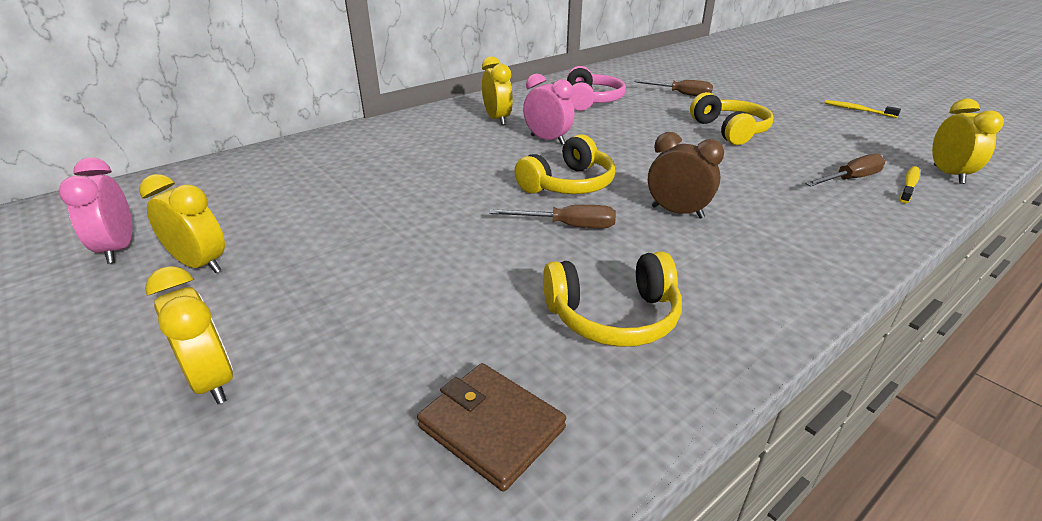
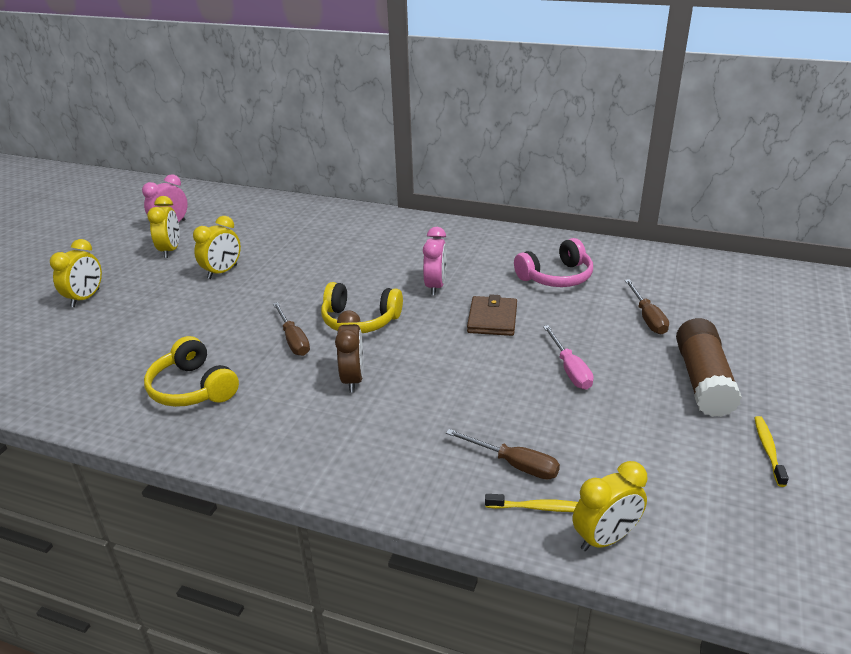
camera: 60 degrees right, 0 degrees up
brown wallet [417,363,566,491] -> brown wallet moved to [467,294,517,336]
yellow clock [482,56,513,125] -> yellow clock moved to [193,216,241,279]
yellow headphones [690,92,773,145] -> pink screwdriver [543,325,594,389]
none -> brown glue stick [676,318,742,417]

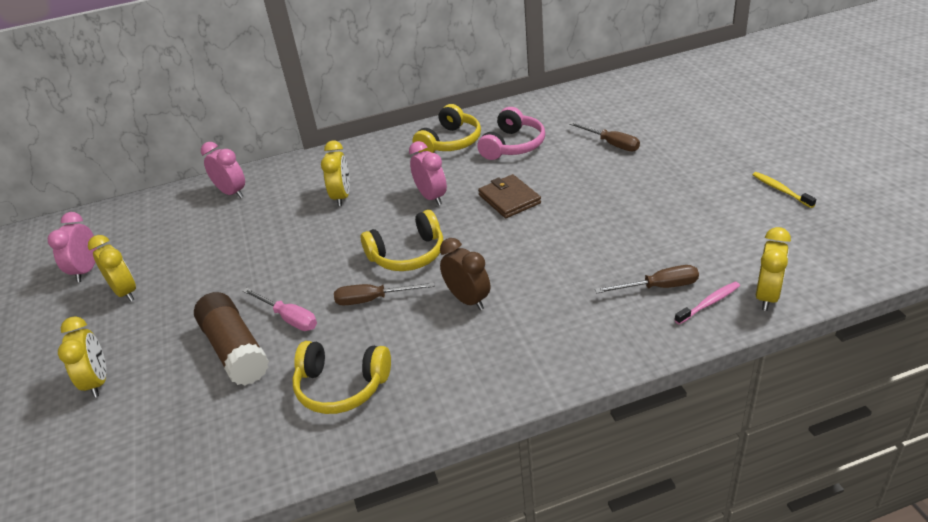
camera: 35 degrees left, 5 degrees up
yellow clock [193,216,241,279] -> yellow clock moved to [321,140,350,207]
brown screwdriver [273,302,310,356] -> brown screwdriver turned 150 degrees clockwise [334,282,435,305]
yellow toothbrush [485,494,578,512] -> pink toothbrush [675,282,740,325]
pink screwdriver [543,325,594,389] -> pink screwdriver moved to [243,288,317,331]
brown glue stick [676,318,742,417] -> brown glue stick moved to [194,292,269,386]
none -> pink clock [201,142,245,198]
none -> yellow headphones [413,104,481,153]

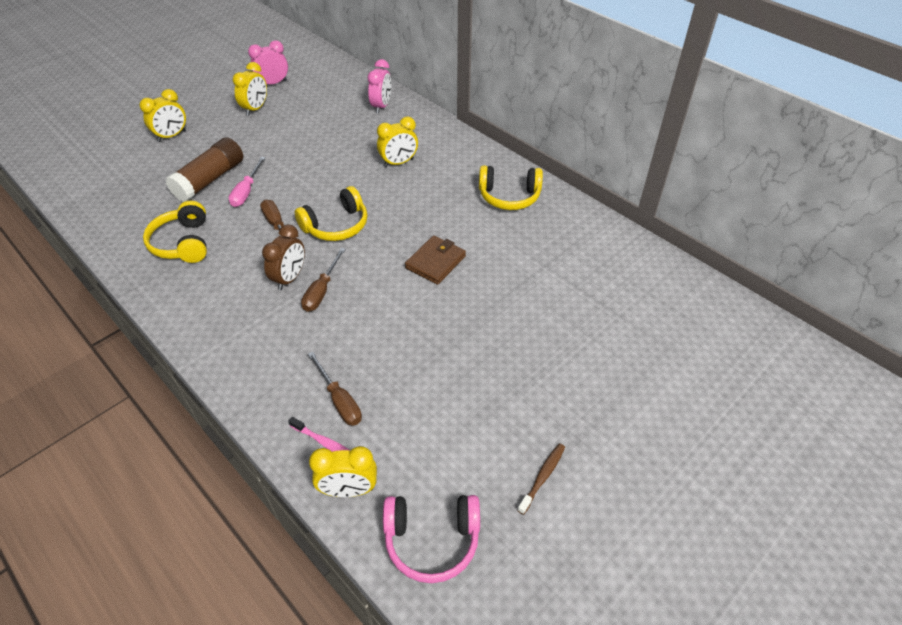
camera: 60 degrees right, 10 degrees up
yellow headphones [361,210,443,271] -> yellow headphones turned 75 degrees counterclockwise [295,186,367,241]
pink clock [409,141,447,205] -> none
pink headphones [477,107,545,160] -> pink headphones moved to [383,495,480,583]
brown screwdriver [569,122,640,151] -> brown screwdriver moved to [301,248,345,312]
yellow toothbrush [753,172,816,208] -> brown toothbrush [517,443,565,515]

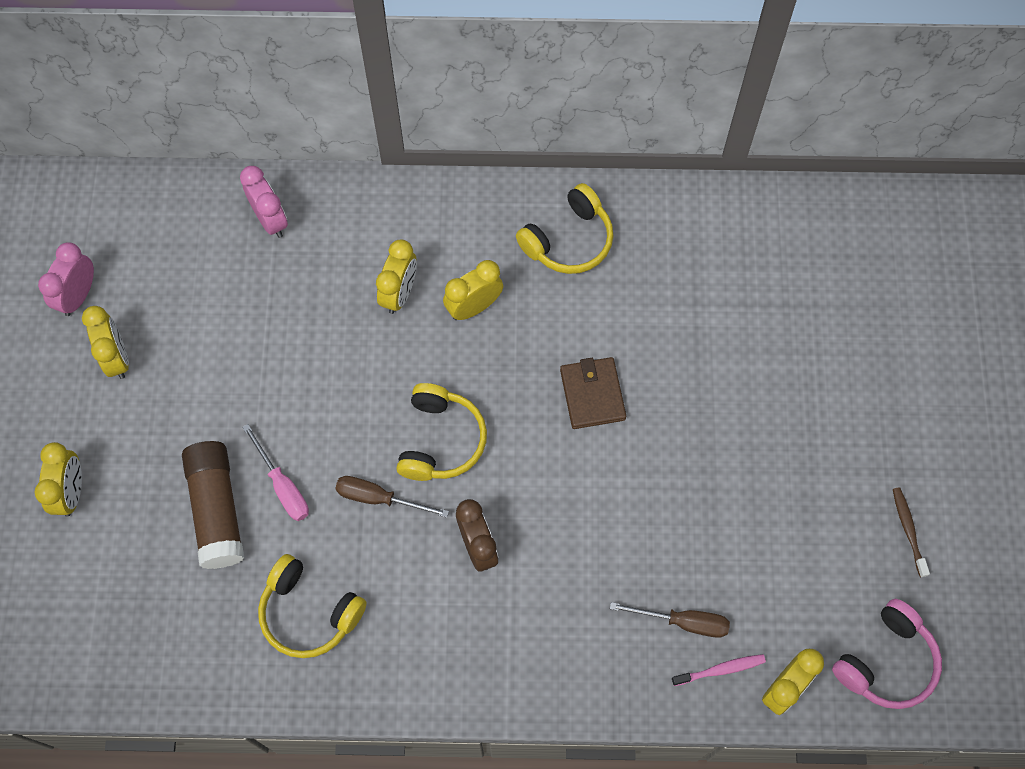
camera: 45 degrees left, 20 degrees up
brown screwdriver [301,248,345,312] -> none
none -> yellow clock [443,260,503,320]

